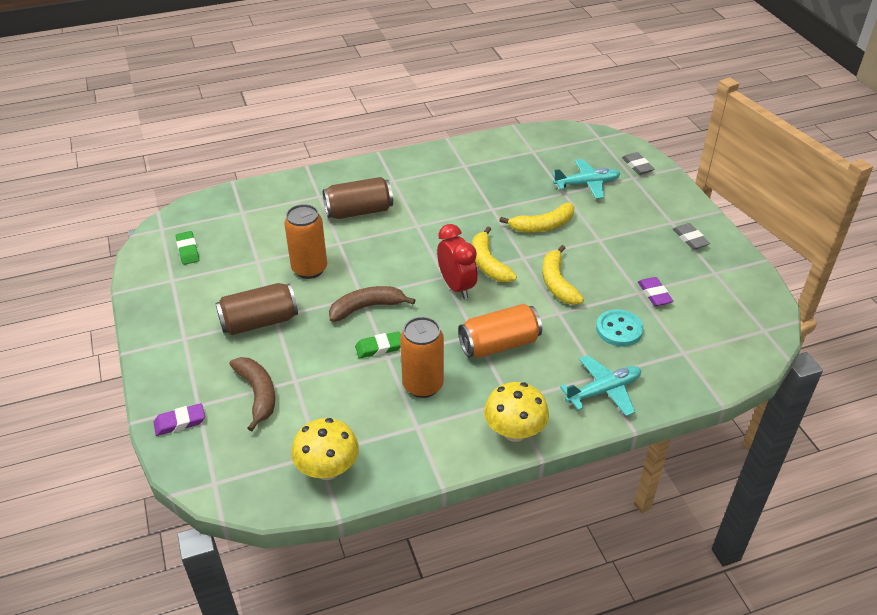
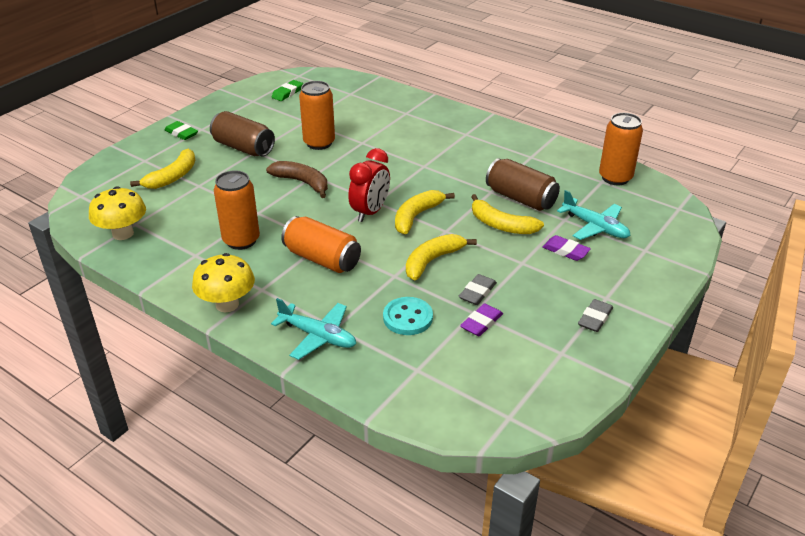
camera: 55 degrees right, 5 degrees down
purple eraser [153,403,205,436] -> purple eraser moved to [542,235,591,261]
brown banana [229,357,275,431] -> yellow banana [130,149,195,189]
brown can [323,177,393,219] -> brown can moved to [486,158,560,211]
green eraser [355,332,401,358] -> green eraser moved to [165,121,198,140]
grey eraser [622,152,654,175] -> grey eraser moved to [459,274,497,305]
none -> orange can [599,113,643,185]

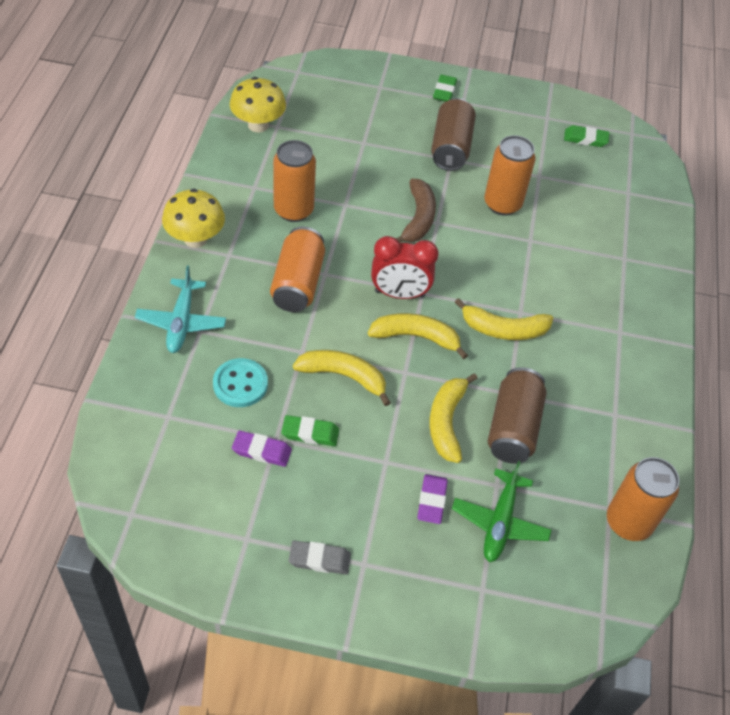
camera: 60 degrees right, 15 degrees up
yellow banana [130,149,195,189] -> yellow banana moved to [455,298,553,340]
grey eraser [459,274,497,305] -> green eraser [282,415,339,446]
turquoise plane [557,190,630,240] -> green plane [452,461,551,562]

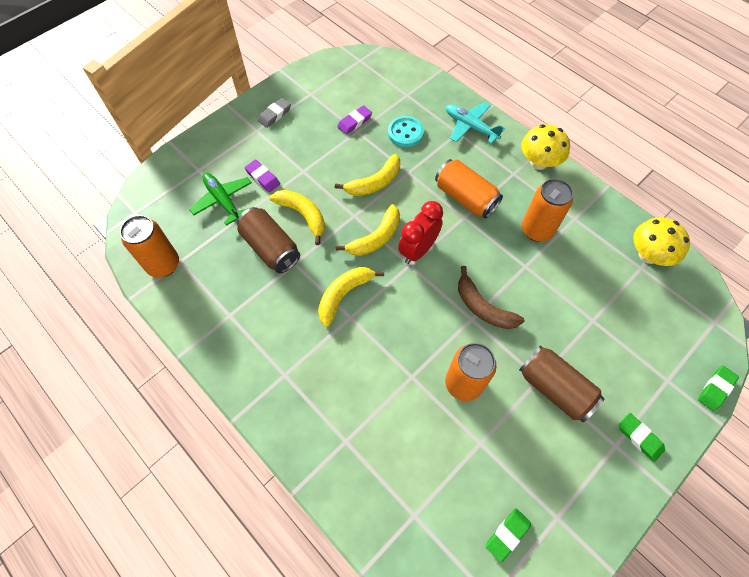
camera: 130 degrees right, 10 degrees up
green eraser [282,415,339,446] -> green eraser moved to [698,365,739,411]

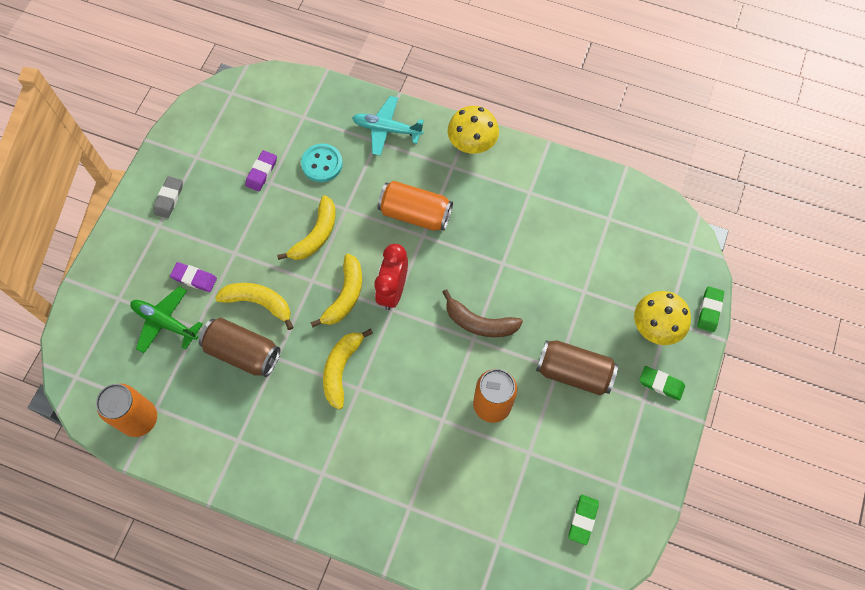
camera: 25 degrees left, 5 degrees up
orange can [522,178,573,242] -> none
yellow mushroom [633,217,690,266] -> yellow mushroom moved to [634,291,691,345]

